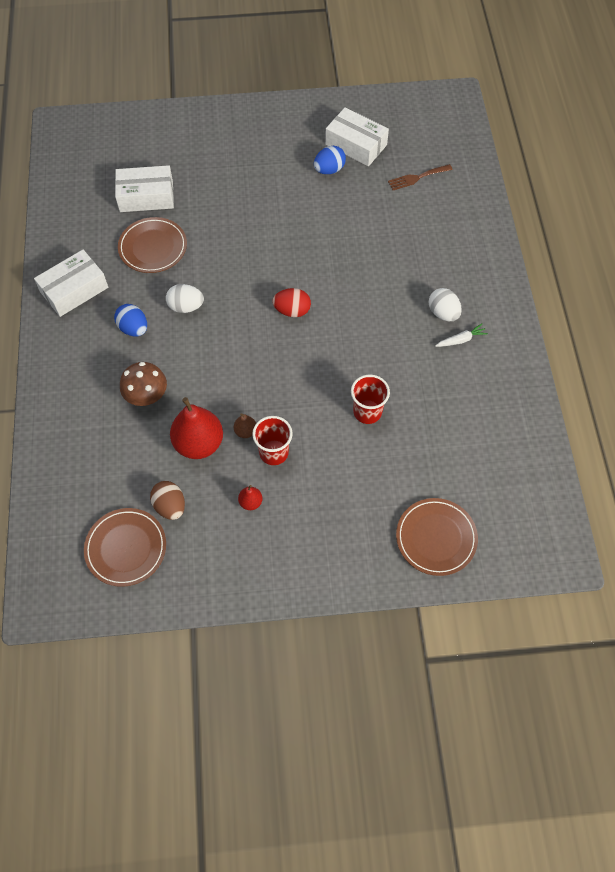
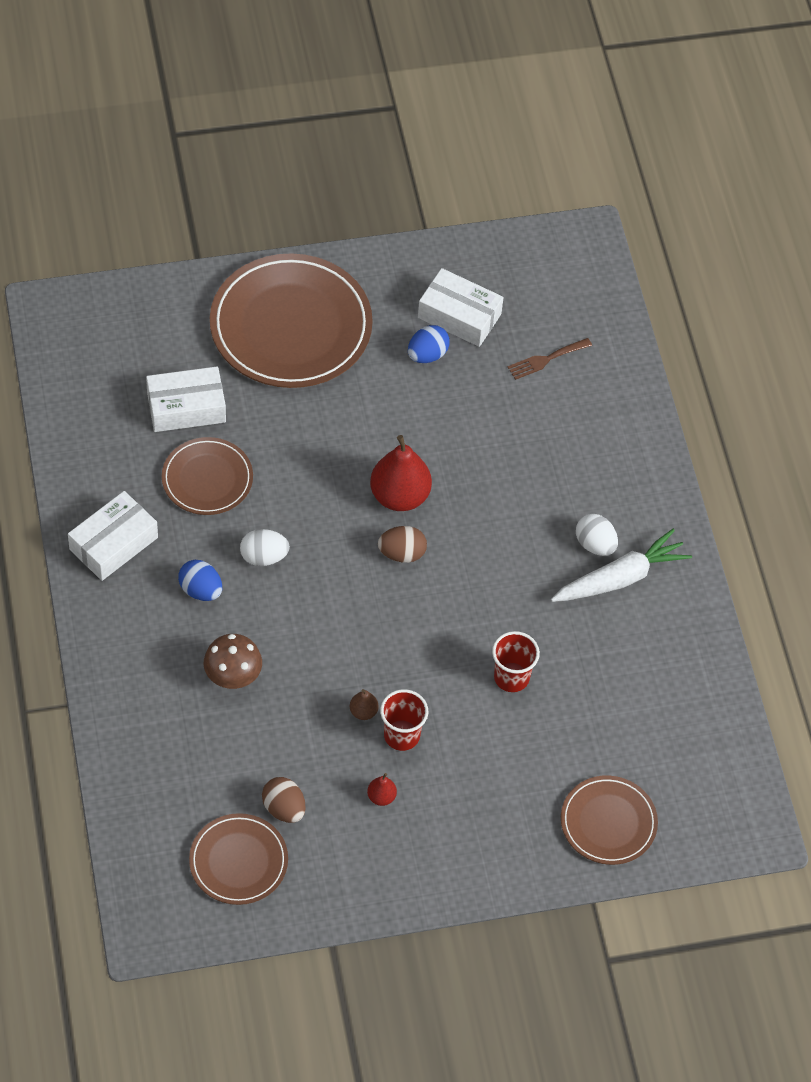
camera: 10 degrees left, 5 degrees down
red pear [170,397,223,459] -> red pear moved to [370,435,432,511]
red egg [272,288,311,317] -> brown egg [378,526,427,563]
white carrot [435,324,488,347] -> white carrot [551,529,692,602], size x2.16
none -> brown plate [210,254,373,388]

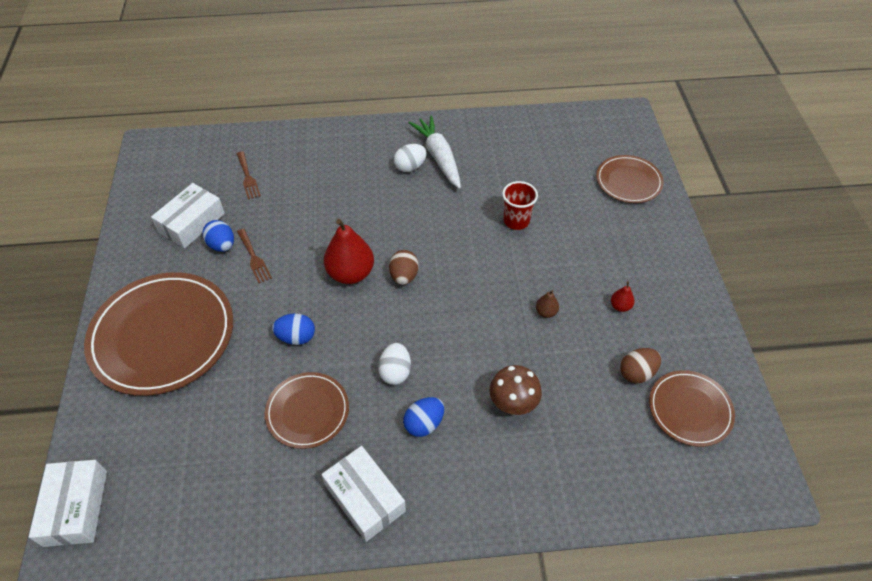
camera: 80 degrees left, 5 degrees down
white box [146,366,226,432] -> white box moved to [29,460,107,547]
red cup [380,689,428,751] -> none
none -> brown fork [237,229,272,283]
none -> blue egg [272,313,315,345]

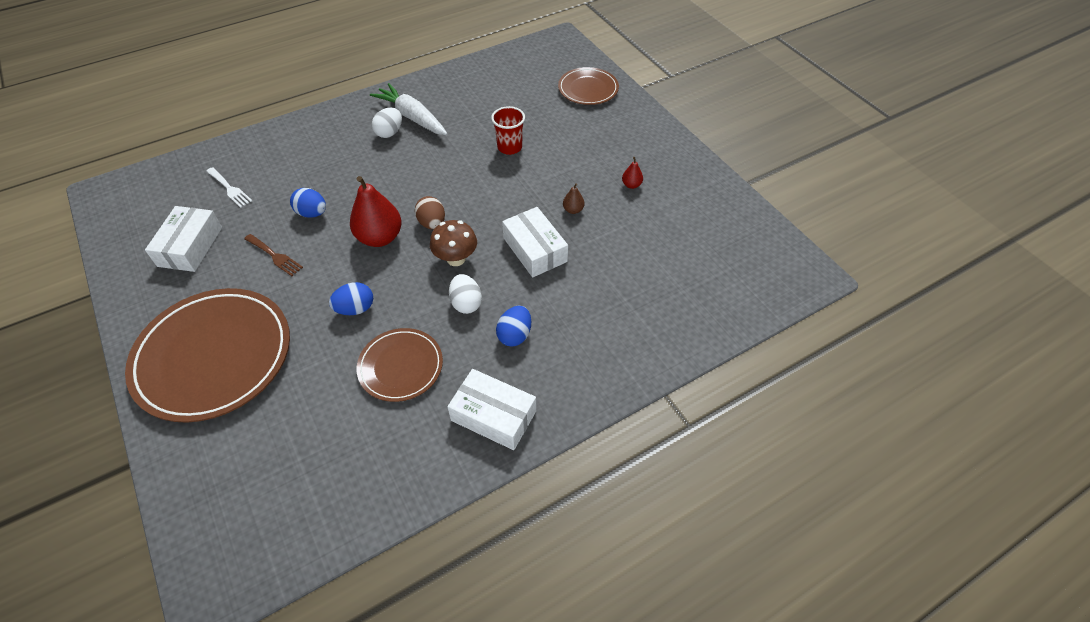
camera: 25 degrees left, 0 degrees up
white box [29,460,107,547] -> white box moved to [502,207,568,277]
blue egg [202,220,234,252] -> blue egg moved to [290,188,326,218]
brown fork [237,151,261,200] -> white fork [206,167,252,208]
brown mushroom [490,365,542,415] -> brown mushroom moved to [430,220,477,266]
brown egg [620,348,661,383] -> none
brown plate [649,370,735,447] -> none

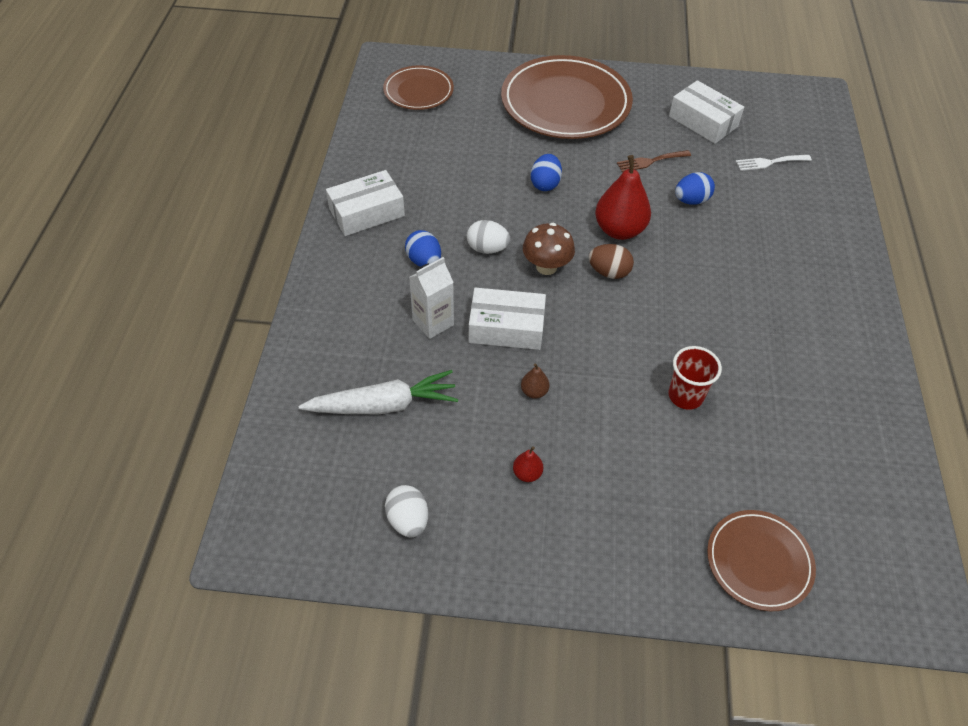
camera: 125 degrees right, 0 degrees up
brown plate [357,328,443,402] -> brown plate moved to [383,66,454,110]
white carrot [370,83,448,135] -> white carrot moved to [299,370,458,414]
white egg [372,108,402,138] -> white egg moved to [385,485,428,537]
none -> white carton [409,257,454,339]

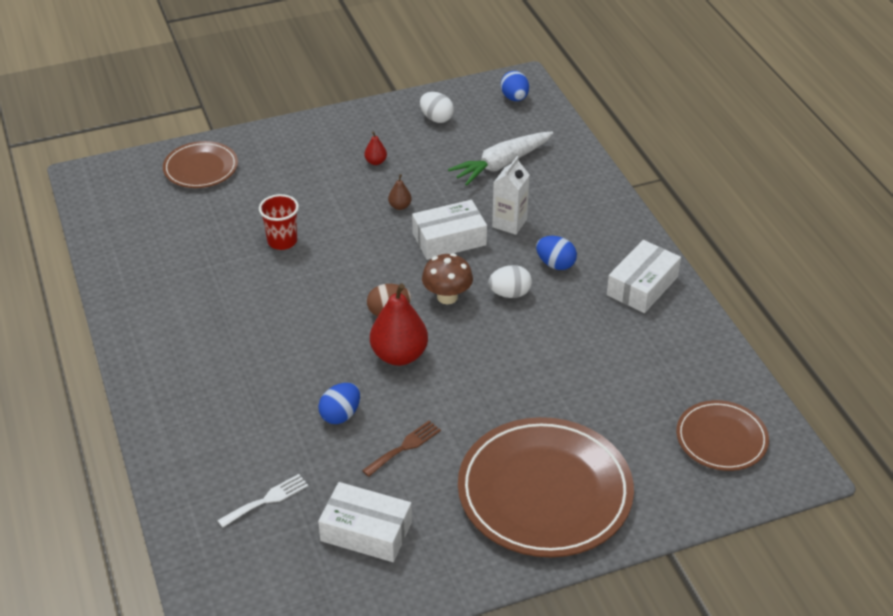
camera: 155 degrees right, 10 degrees down
blue egg [531,154,562,191] -> blue egg moved to [501,71,529,101]

